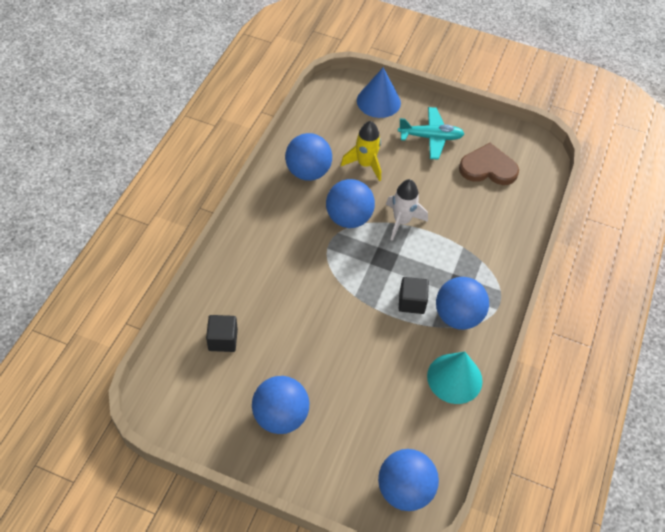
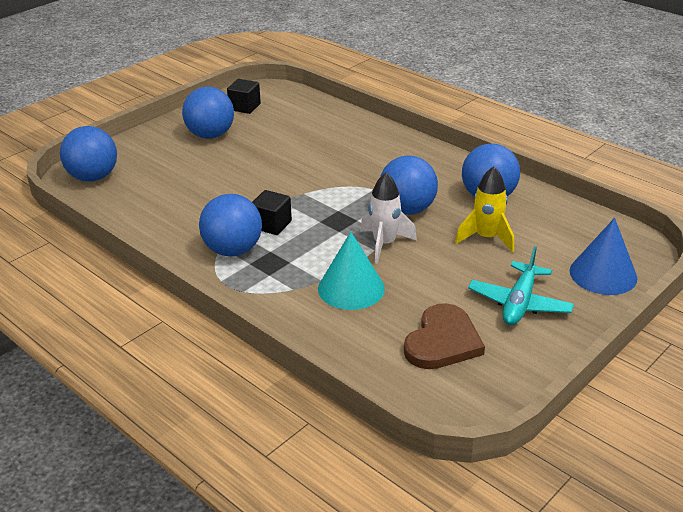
camera: 115 degrees right, 20 degrees down
black cube [206,315,238,352] -> black cube moved to [227,79,261,114]
turquoise cone [427,352,483,404] -> turquoise cone moved to [318,232,385,310]

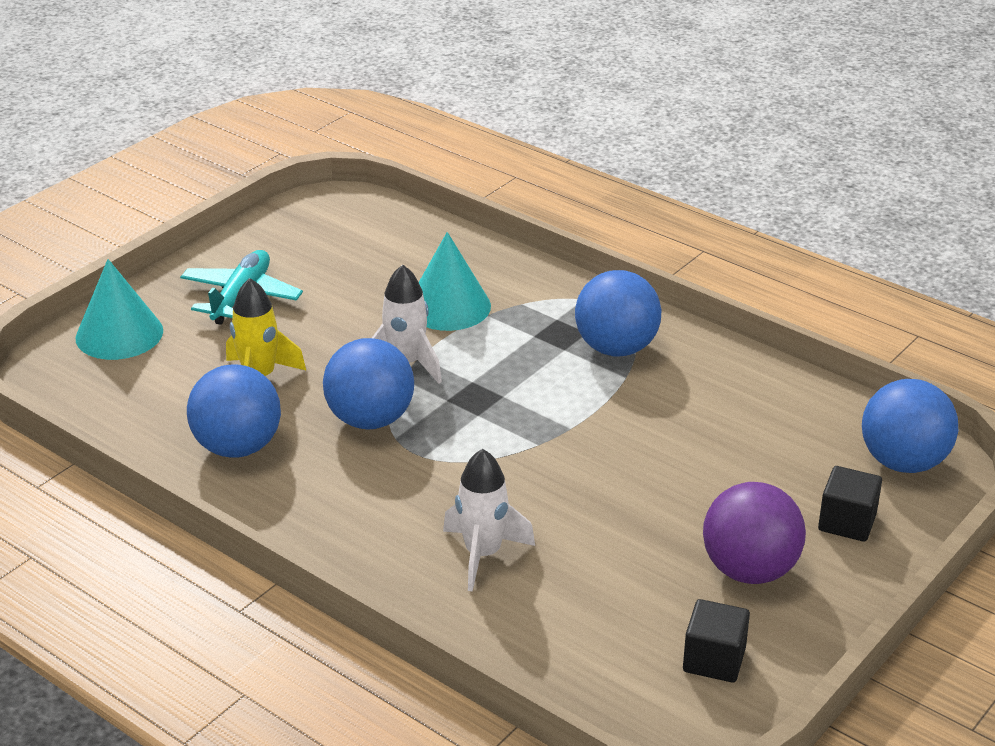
camera: 175 degrees right, 0 degrees up
blue ball [182,87,234,139] -> purple ball [703,482,806,584]
black cube [252,190,292,235] -> black cube moved to [818,466,882,542]
brown heart [404,303,485,369] -> none
blue cone [570,218,637,295] -> turquoise cone [76,259,163,360]
none -> white rocket [443,449,535,592]

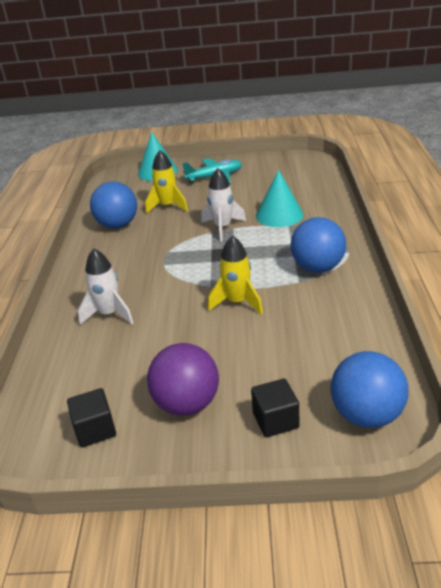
camera: 55 degrees right, 0 degrees up
blue ball [323,338,414,430] -> none
none -> yellow rocket [208,235,263,314]

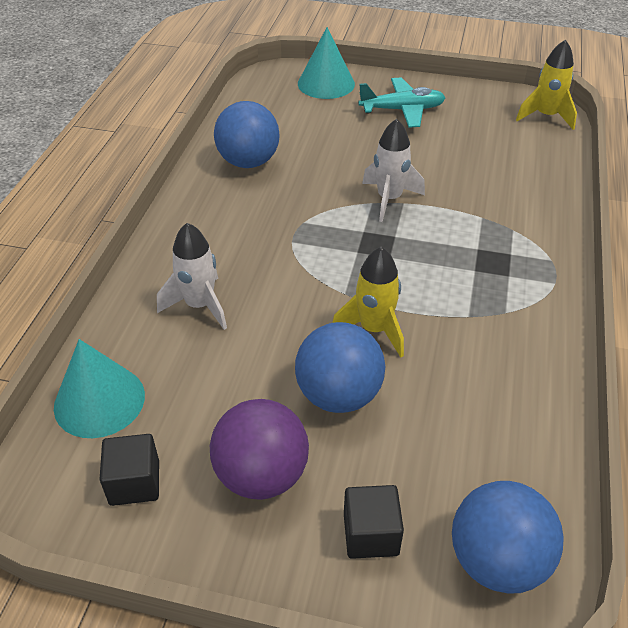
camera: 10 degrees right, 10 degrees up
yellow rocket [145,150,188,214] -> yellow rocket moved to [516,40,577,130]
turquoise cone [256,170,304,227] -> turquoise cone moved to [54,339,145,438]
blue ball [290,217,346,272] -> blue ball moved to [295,322,385,413]

